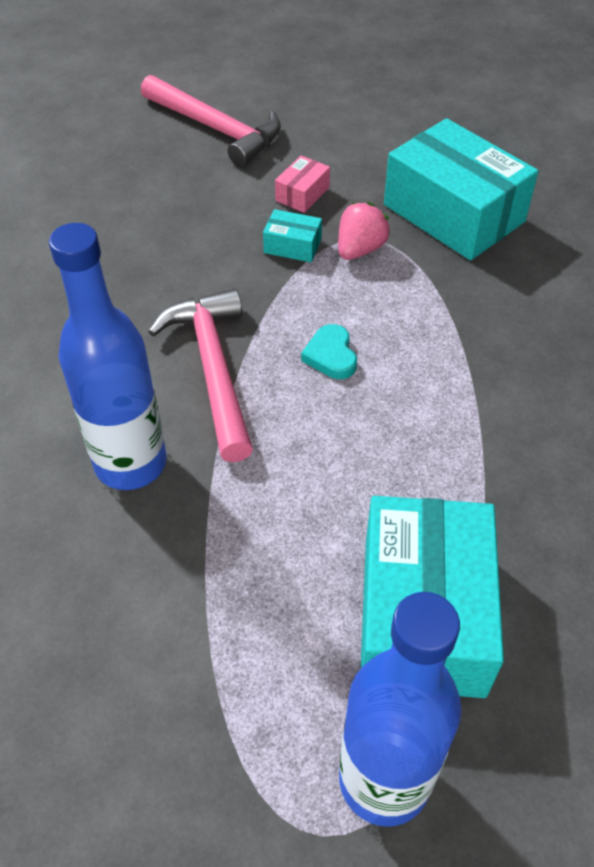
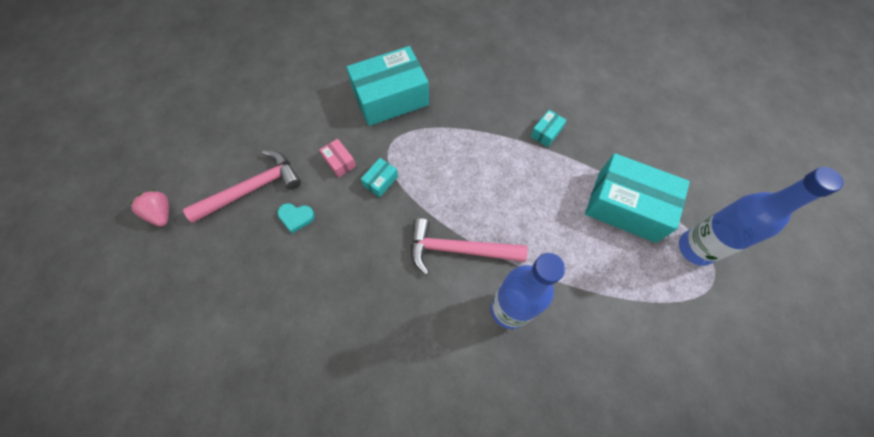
camera: 70 degrees left, 15 degrees up
turquoise heart [301,324,357,379] -> turquoise heart moved to [277,203,315,233]
pink strawberry [338,202,390,260] -> pink strawberry moved to [130,190,169,227]
none -> turquoise box [531,110,567,147]

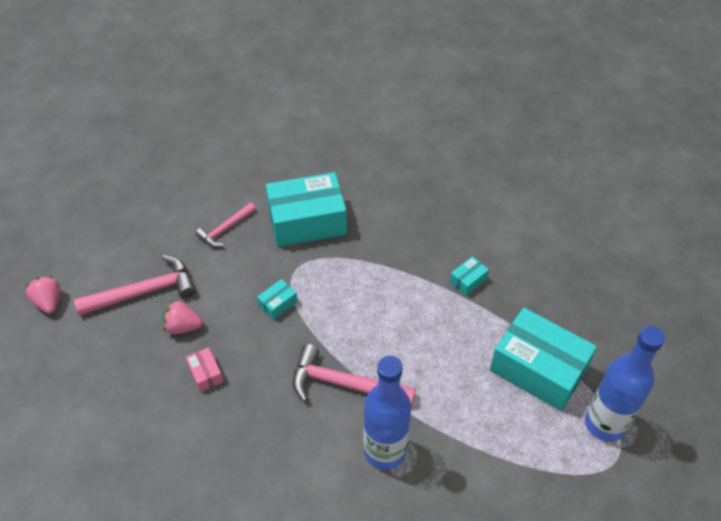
camera: 10 degrees right, 15 degrees down
turquoise heart [277,203,315,233] -> pink strawberry [163,301,203,334]
pink box [320,139,356,178] -> pink box moved to [186,347,223,392]
none -> pink hammer [195,203,256,247]

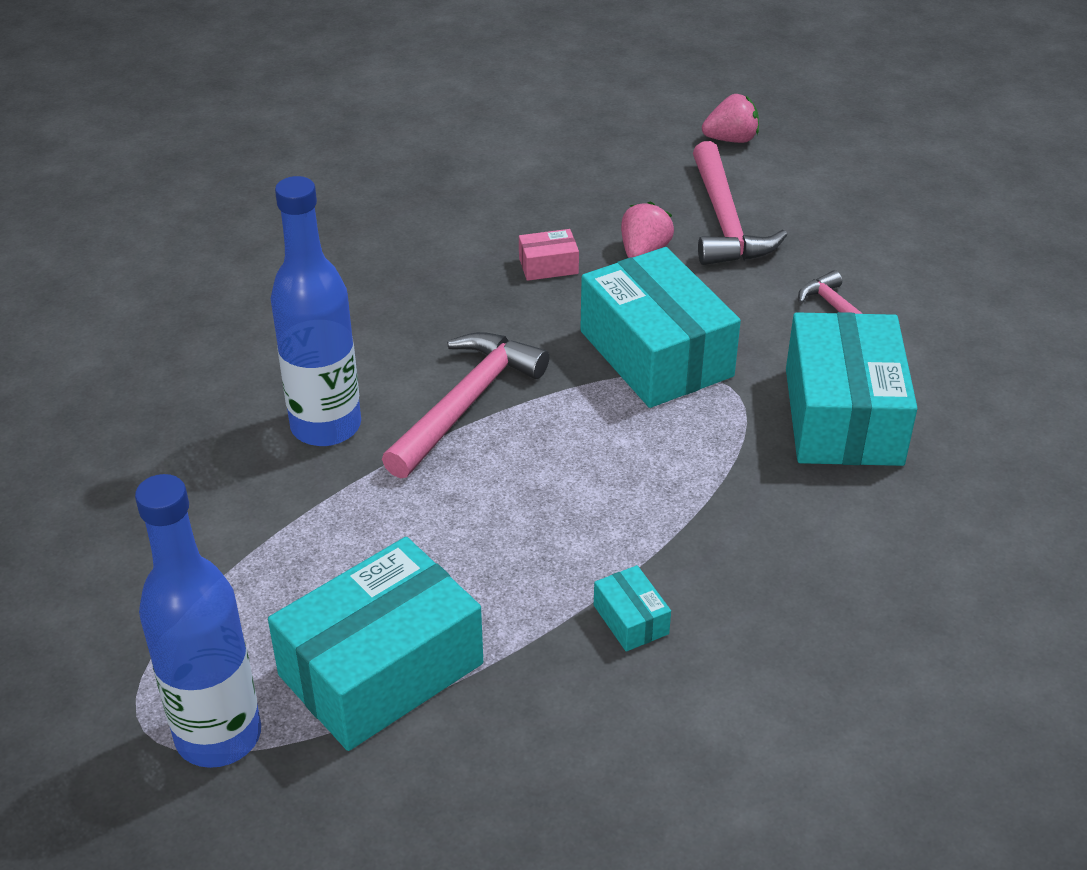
camera: 105 degrees right, 10 degrees down
turquoise box [257,279,297,320] -> turquoise box [580,247,741,408], size x2.39

